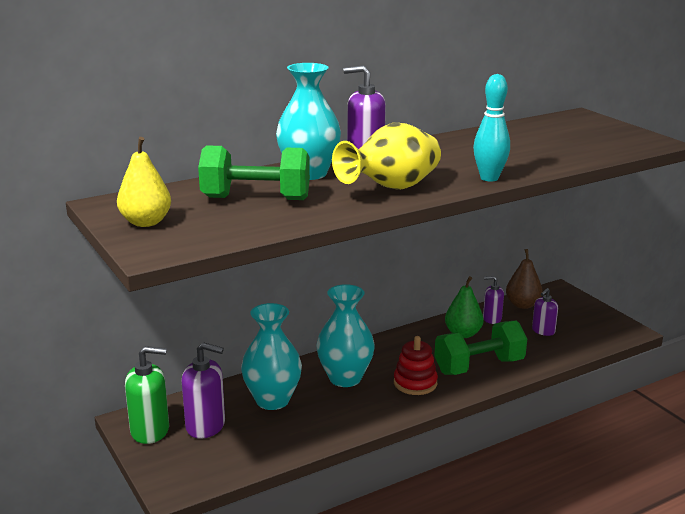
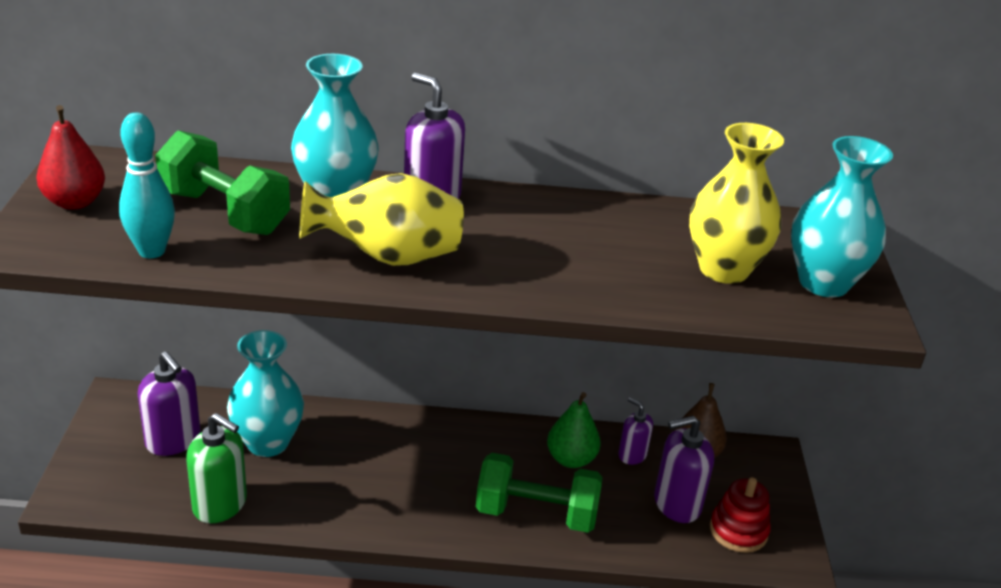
camera: 30 degrees right, 10 degrees up
yellow pear [117,137,171,227] -> red pear [36,105,105,210]
green soap dispenser [125,346,169,444] -> green soap dispenser moved to [186,413,247,523]
turquoise vase [316,284,375,387] -> turquoise vase moved to [791,136,893,297]
red stacking toy [394,336,438,395] -> red stacking toy moved to [710,477,771,553]
turquoise bowling pin [473,74,510,181] -> turquoise bowling pin moved to [119,112,175,258]
purple soap dispenser [532,288,558,336] -> purple soap dispenser [654,415,714,523], size x1.66
none -> yellow vase [689,123,784,284]

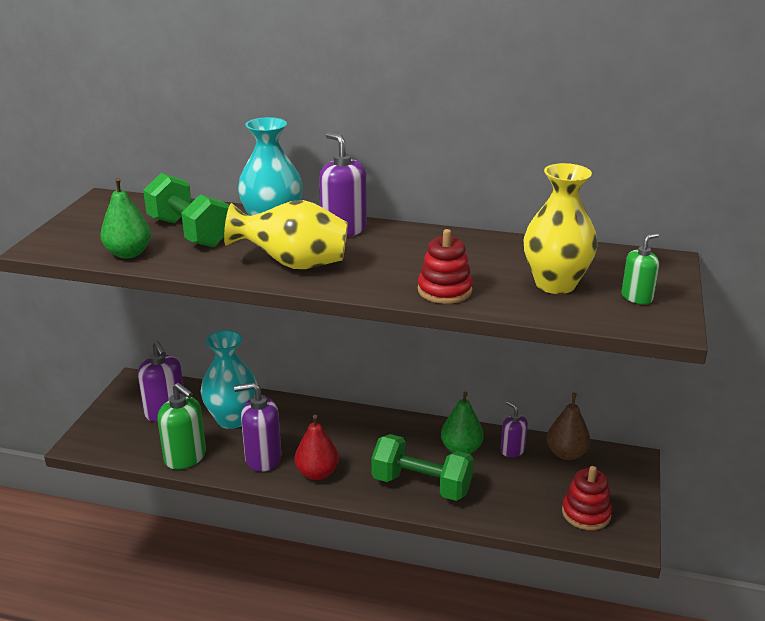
camera: 15 degrees right, 5 degrees down
red pear [36,105,105,210] -> red pear moved to [295,415,339,480]
turquoise bowling pin [119,112,175,258] -> green pear [100,177,151,259]
purple soap dispenser [654,415,714,523] -> purple soap dispenser moved to [234,382,281,472]
turquoise vase [791,136,893,297] -> green soap dispenser [622,233,659,304]
none -> red stacking toy [418,229,473,304]

